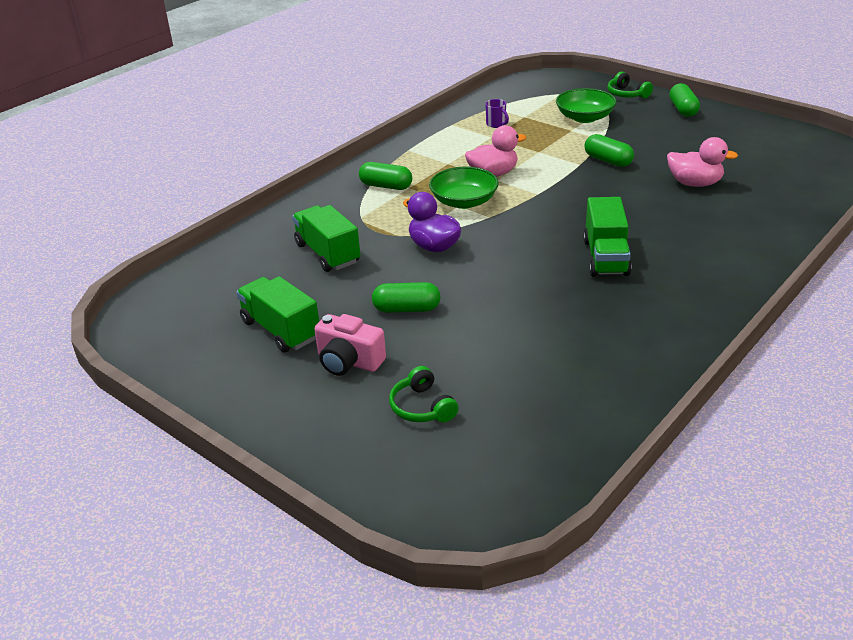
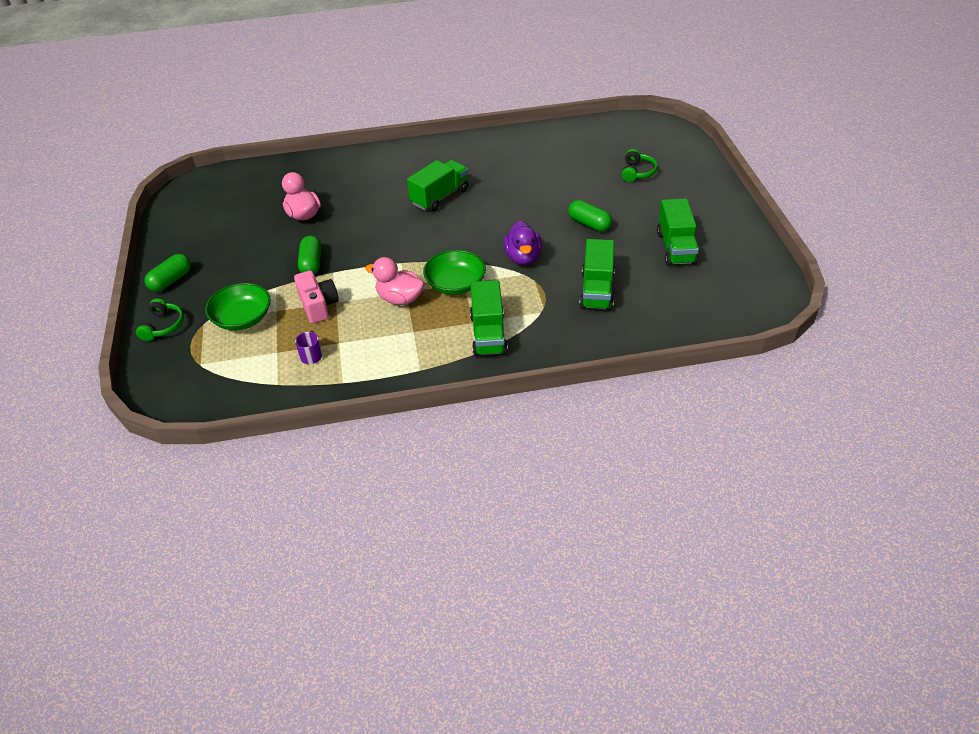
camera: 140 degrees left, 10 degrees up
pink camera [315,314,386,376] -> pink camera moved to [294,271,339,323]
green capsule [359,162,412,190] -> green truck [470,280,508,356]

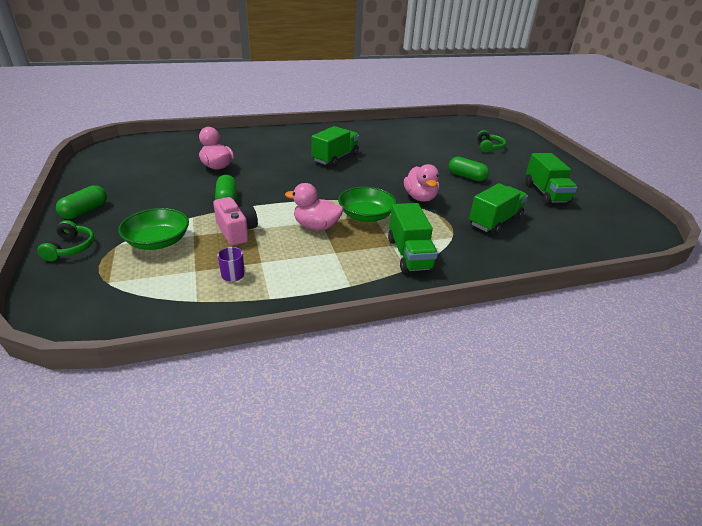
camera: 10 degrees left, 10 degrees down
purple duck [503,221,542,265] -> pink duck [404,164,439,202]
green truck [579,239,615,310] -> green truck turned 135 degrees counterclockwise [469,183,528,234]

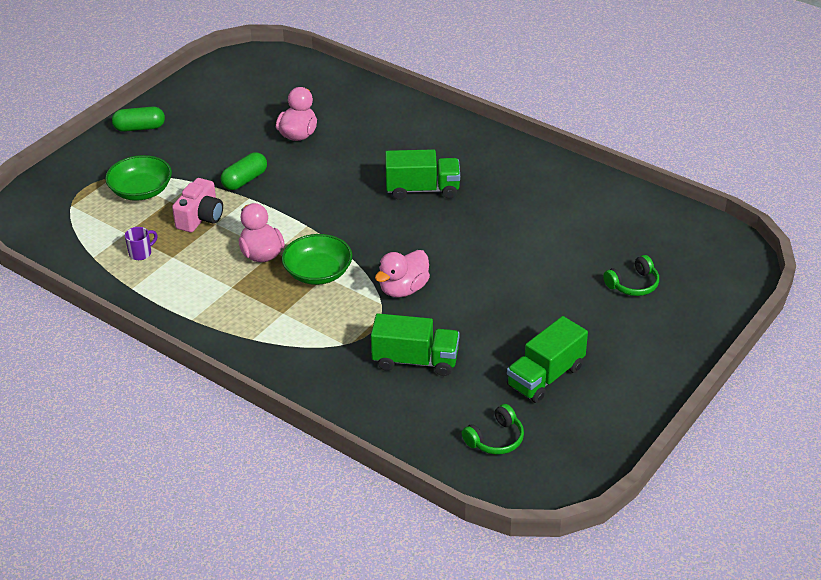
camera: 55 degrees right, 5 degrees up
green headphones [37,220,95,261] -> green headphones moved to [462,404,524,455]
green truck [388,203,438,273] -> none
green capsule [449,157,489,181] -> none

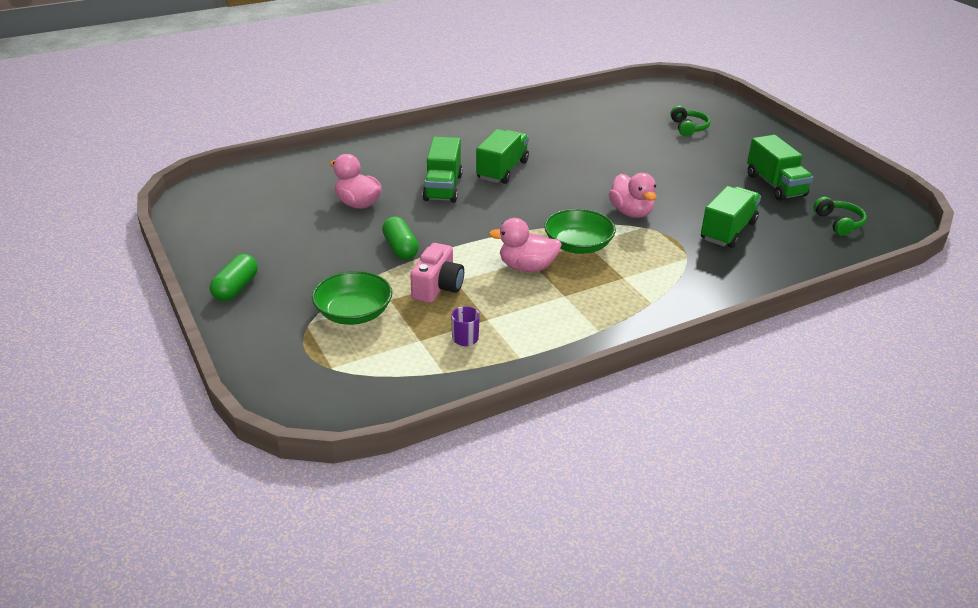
camera: 65 degrees left, 5 degrees down
pink camera [172,178,223,232] -> pink camera turned 60 degrees clockwise [410,243,464,303]
none -> green truck [423,137,463,203]

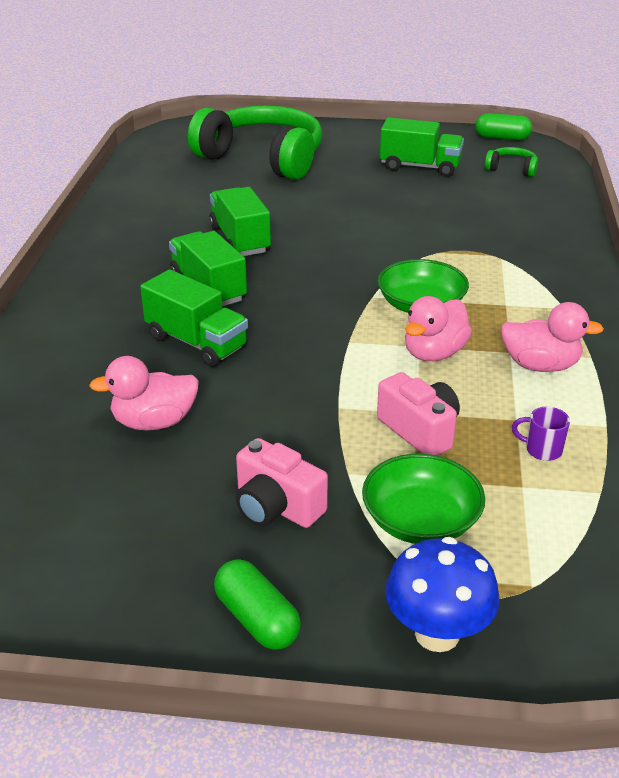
camera: 55 degrees left, 0 degrees up
green capsule [382,216,419,260] -> green capsule moved to [475,113,532,140]
pink duck [609,173,657,218] -> pink duck moved to [501,302,604,372]
green headphones [670,106,710,136] -> green headphones [188,105,323,180], size x2.47
green truck [701,186,761,248] -> green truck moved to [209,187,271,256]
none -> pink camera [236,438,328,528]
none -> blue mushroom [385,537,499,652]

